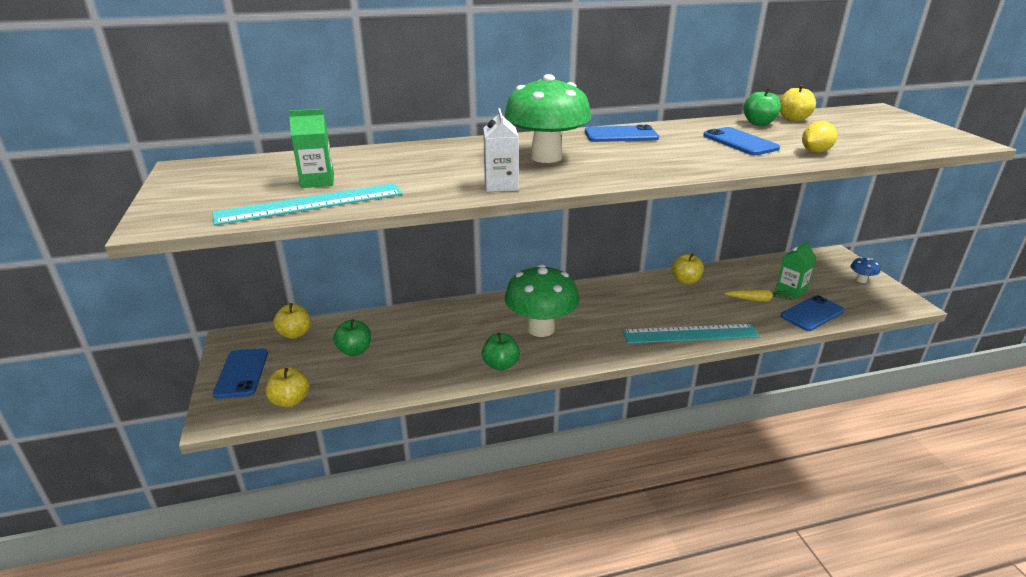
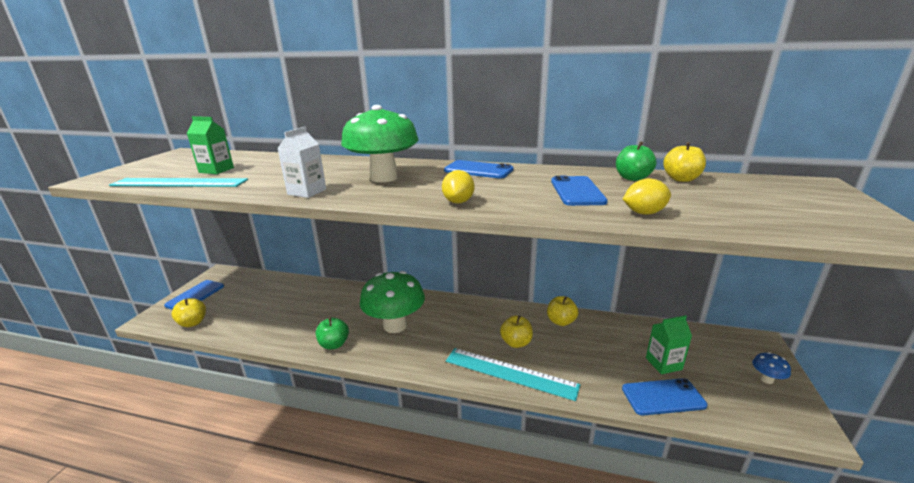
camera: 30 degrees right, 5 degrees down
yellow apple [273,303,311,339] -> yellow apple moved to [500,316,533,348]
green apple [333,319,371,356] -> none
yellow carrot [724,289,793,302] -> none
none -> yellow lemon [442,170,474,204]

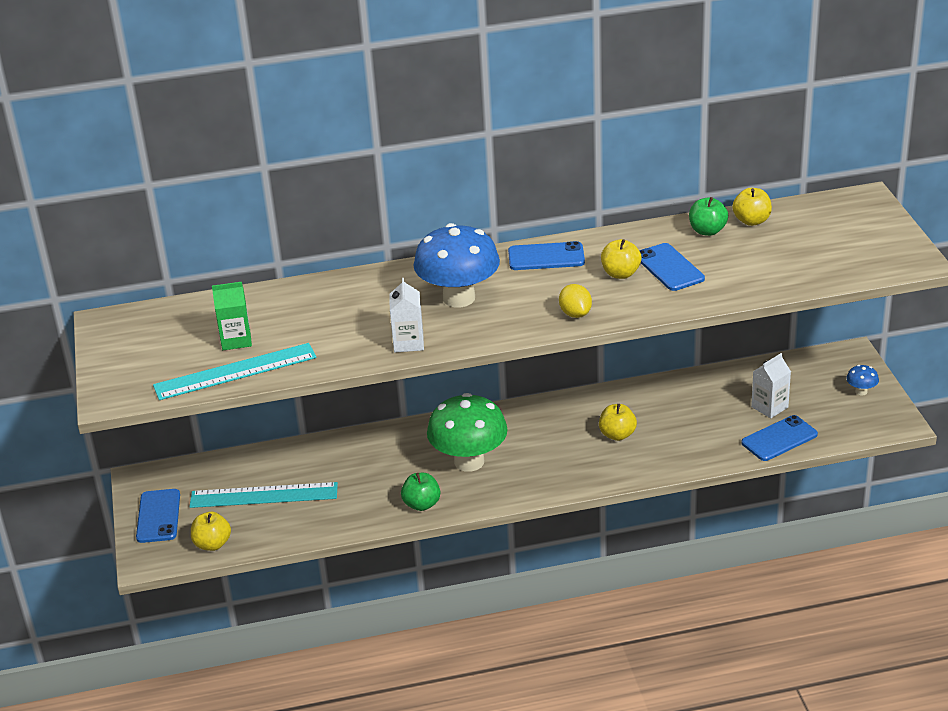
camera: 25 degrees left, 10 degrees up
green mushroom [341,105,418,182] -> blue mushroom [413,223,500,308]
turquoise ruler [446,348,580,401] -> turquoise ruler moved to [189,482,338,508]
yellow apple [547,296,578,326] -> yellow apple moved to [601,239,641,279]
yellow lemon [623,178,671,215] -> none
green carton [646,315,692,374] -> white carton [751,353,791,418]

